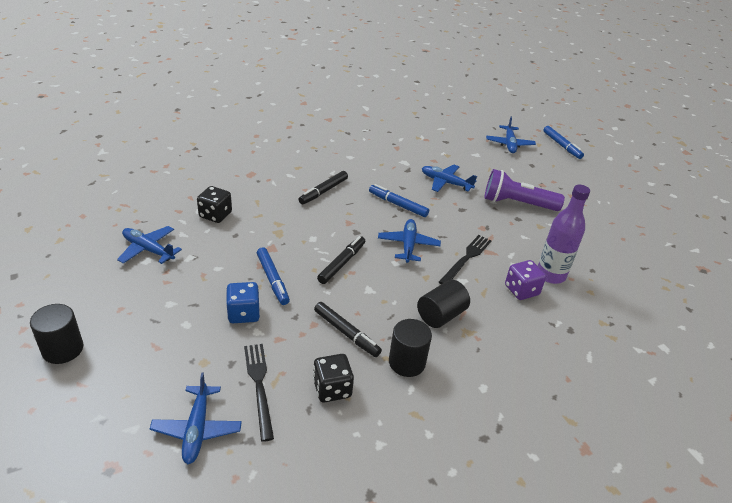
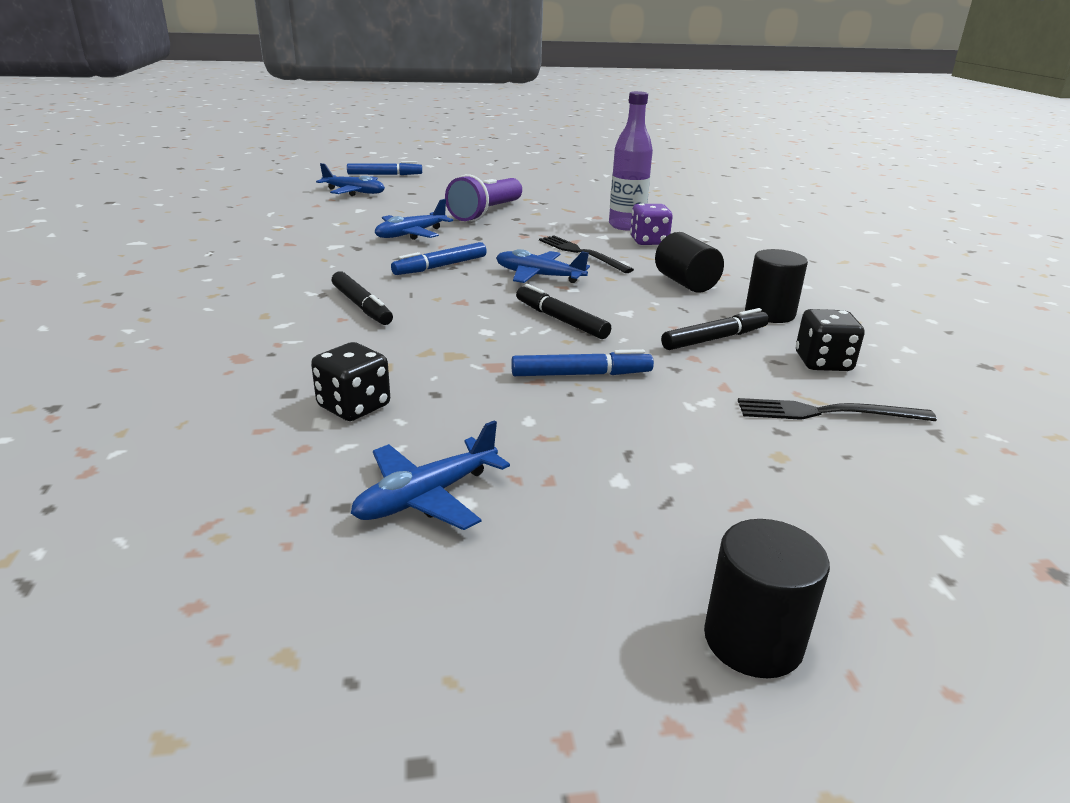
camera: 70 degrees left, 10 degrees down
blue plane [150,372,242,464] -> none
blue dice [226,282,260,323] -> none

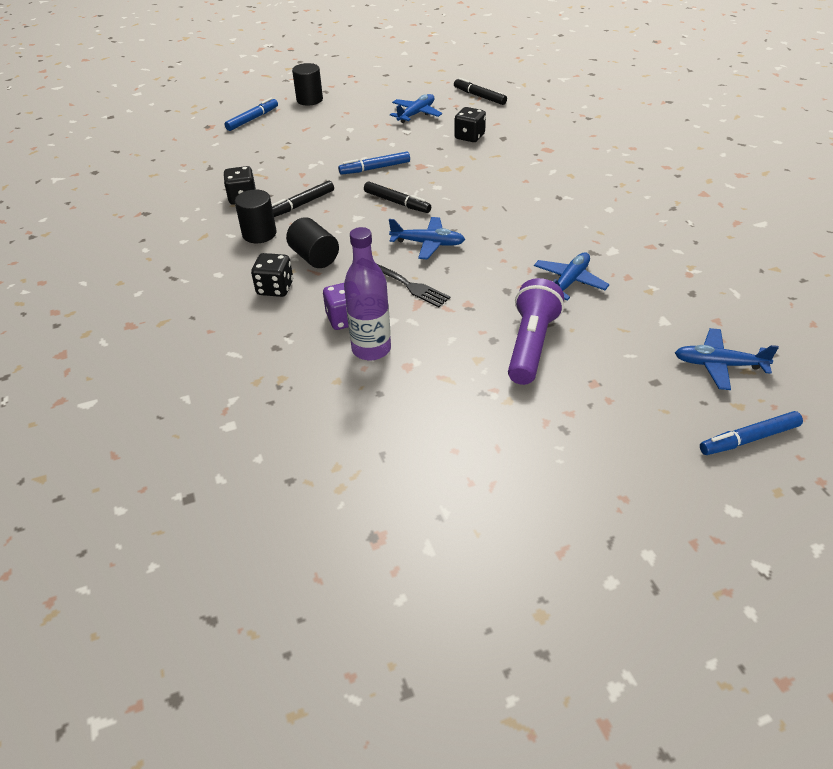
camera: 170 degrees right, 15 degrees up
black marker [332,271,393,325] -> black marker moved to [454,78,507,105]
blue marker [391,242,487,275] -> blue marker moved to [225,98,278,131]
black fork [738,398,937,421] -> none
none -> black dice [251,253,293,297]

